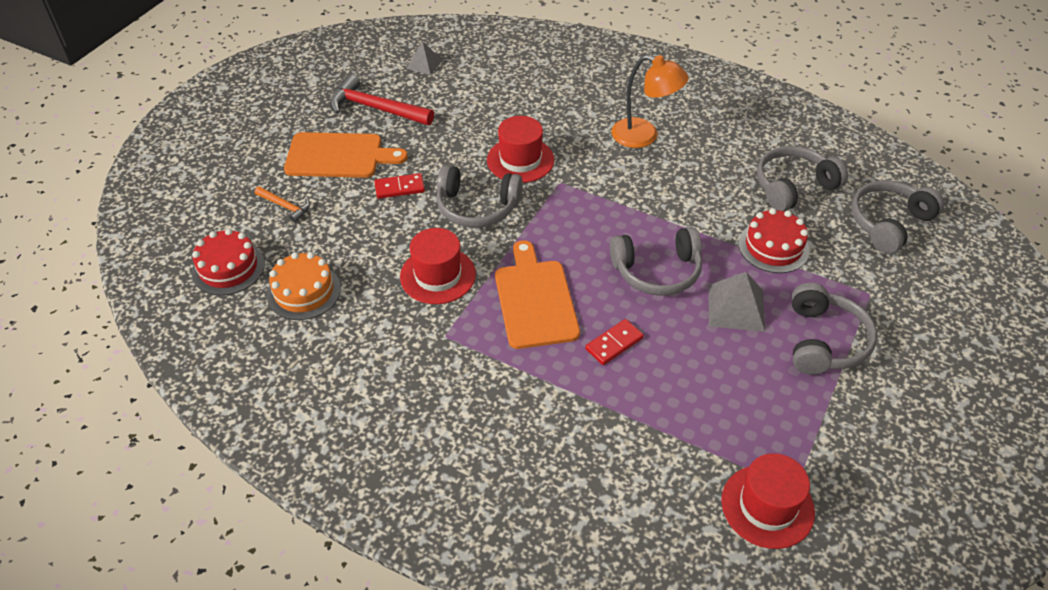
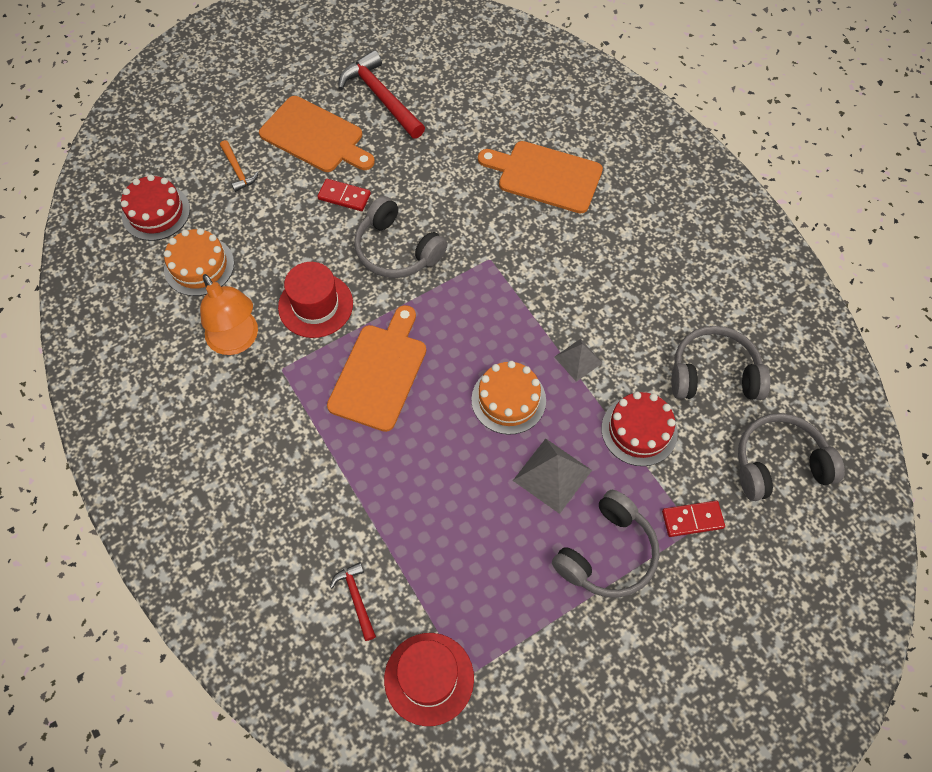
camera: 30 degrees right, 15 degrees up
grey pyramid [406,41,442,75] -> grey pyramid moved to [555,339,602,382]
red hat [487,116,554,183] -> none
red domino [585,319,644,365] -> red domino moved to [662,501,725,537]
grey headphones [610,227,702,296] -> orange cake [471,361,546,435]
orange lamp [612,55,689,148] -> orange lamp moved to [200,274,258,355]
none -> red hammer [330,562,376,641]
none -> orange cutting board [478,141,603,213]

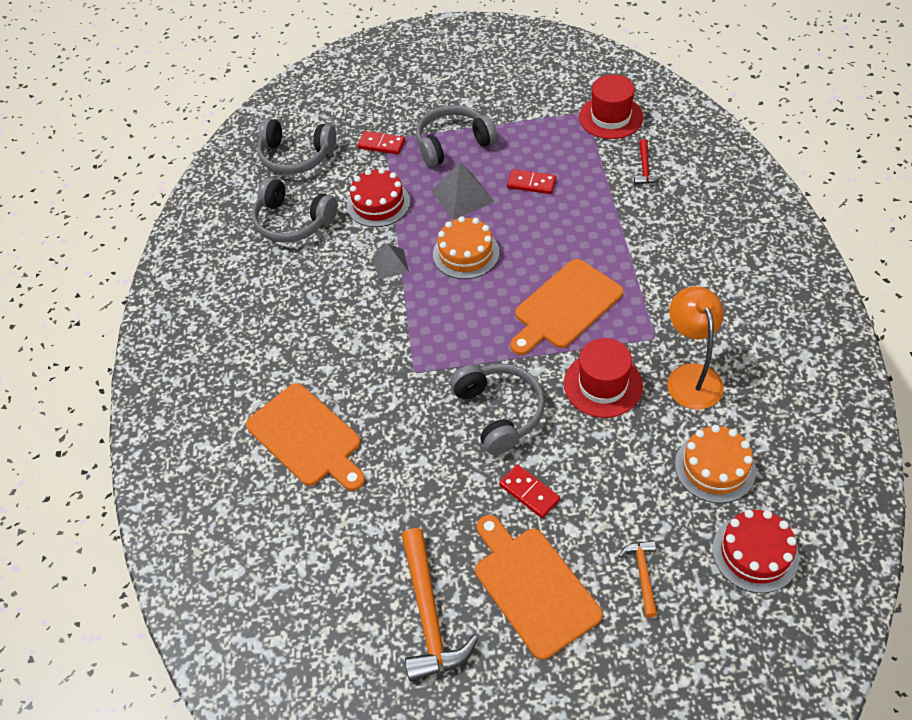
camera: 150 degrees left, 10 degrees down
red hammer [338,50,425,139] -> orange hammer [402,528,478,681]
none -> red domino [507,169,556,194]

